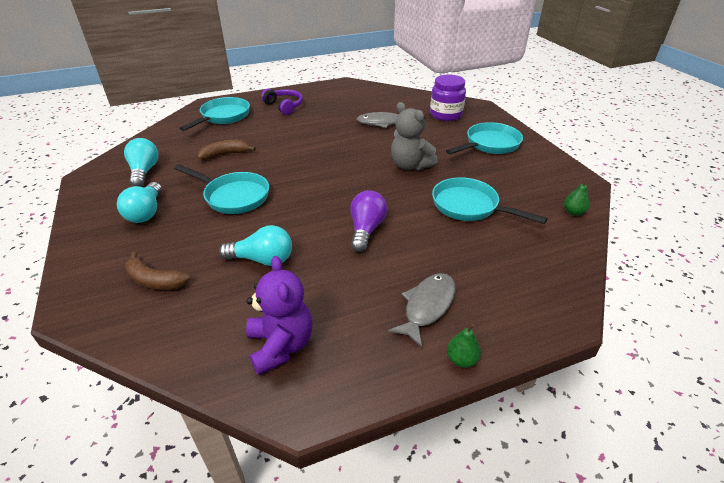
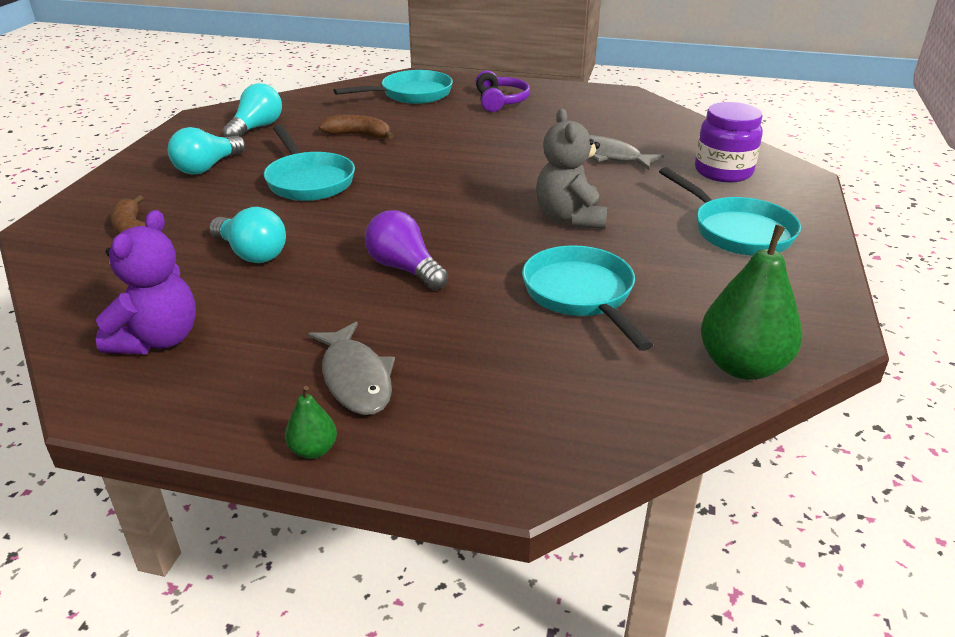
camera: 35 degrees right, 5 degrees down
purple light bulb [350,190,387,252] -> purple light bulb turned 90 degrees counterclockwise [365,210,448,290]
grey fish [388,273,456,347] -> grey fish turned 90 degrees clockwise [308,322,395,415]
turquoise pan [446,122,523,154] -> turquoise pan turned 60 degrees clockwise [659,167,801,256]
green pear [564,179,590,216] -> green pear [701,224,802,380], size x2.12

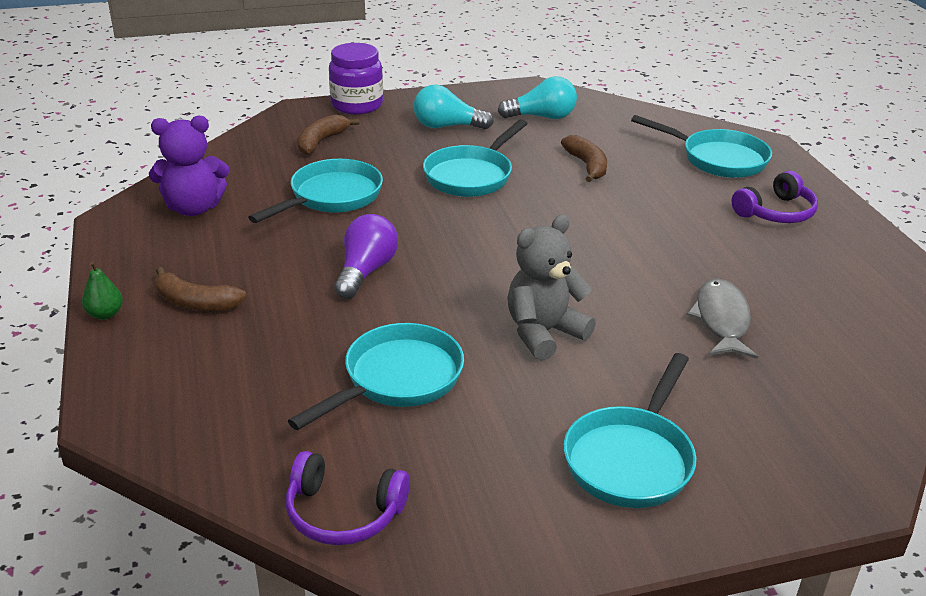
camera: 60 degrees right, 0 degrees up
turquoise light bulb [209,207,286,263] -> turquoise pan [248,159,383,223]
grey fish [308,322,395,415] -> brown banana [155,267,247,311]
purple jar [695,102,763,183] -> purple jar moved to [329,43,383,115]
green pear [701,224,802,380] -> purple headphones [286,451,410,545]

